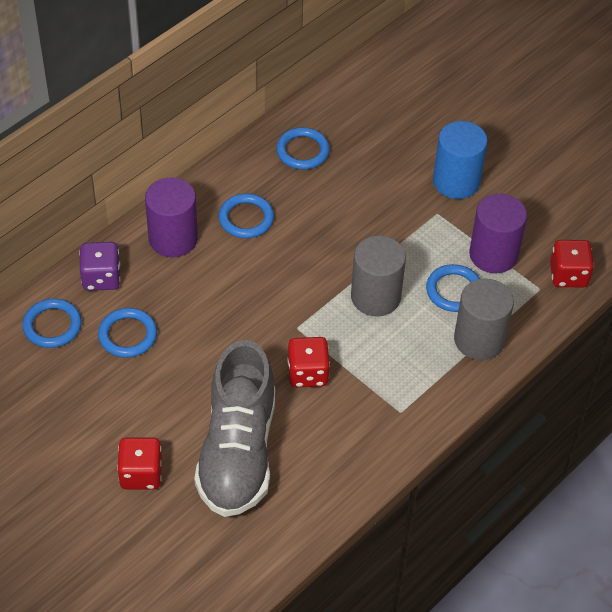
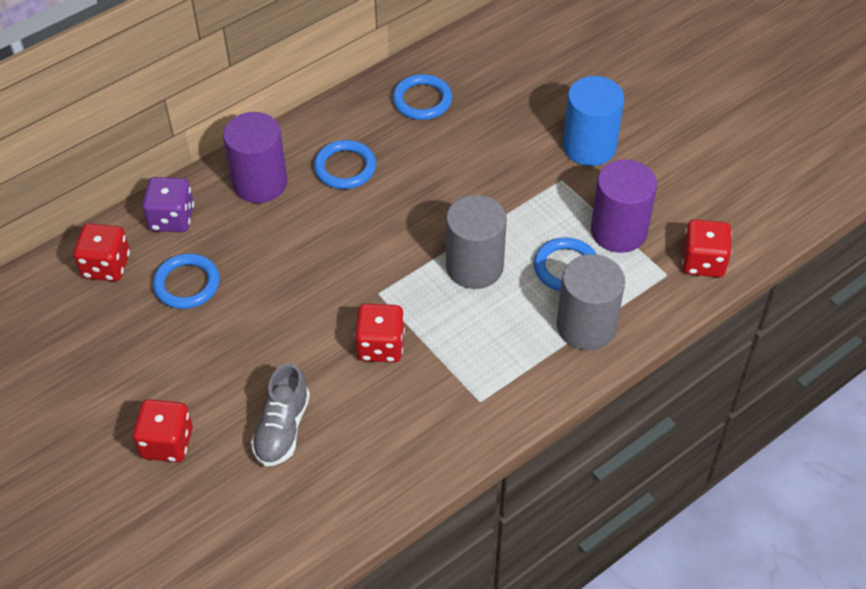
camera: 10 degrees right, 0 degrees up
blue ring [22,298,82,348] -> red dice [73,223,130,281]
grey shoe [194,340,275,517] -> grey shoe [251,363,310,466], size x0.51

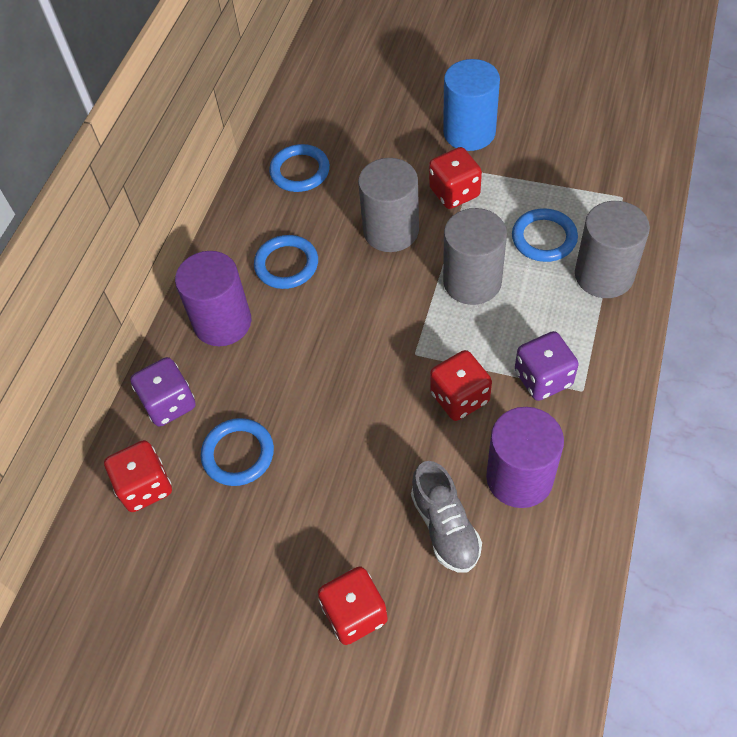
camera: 30 degrees left, 5 degrees up
purple cylinder [591,160,657,253] -> purple cylinder moved to [486,407,564,508]
red dice [682,219,732,277] -> red dice moved to [429,147,482,209]
none -> grey cylinder [358,158,419,252]
none -> purple dice [515,331,579,401]

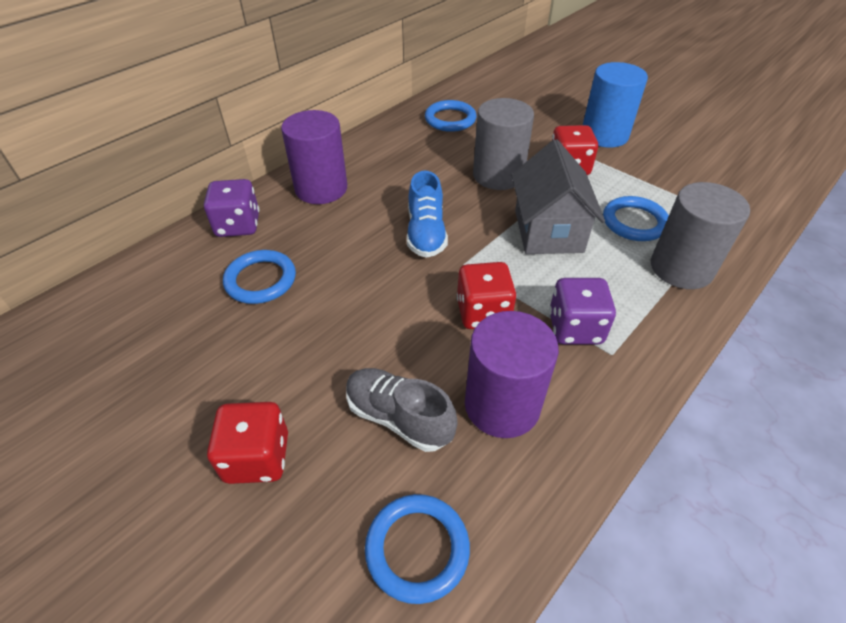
camera: 20 degrees right, 10 degrees down
red dice [104,440,172,512] -> none
blue ring [254,235,318,289] -> blue ring moved to [365,494,470,604]
grey shoe [411,461,482,573] -> grey shoe turned 120 degrees clockwise [346,368,458,452]
grey cylinder [443,208,507,305] -> grey house [511,139,605,254]
none -> blue shoe [407,171,448,258]

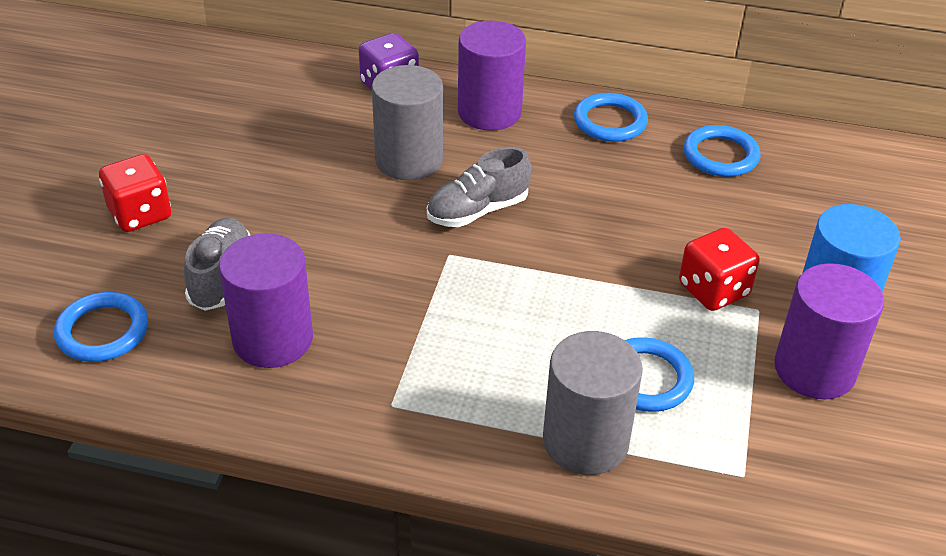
camera: 60 degrees right, 5 degrees down
blue ring [223,250,296,304] -> blue ring moved to [574,93,648,142]
blue shoe [407,171,448,258] -> grey shoe [427,147,531,227]
red dice [457,262,517,329] -> none
grey cylinder [473,98,534,190] -> grey cylinder moved to [372,65,443,180]
grey house [511,139,605,254] -> none
purple dice [549,278,616,344] -> none
none -> purple cylinder [774,263,884,399]

